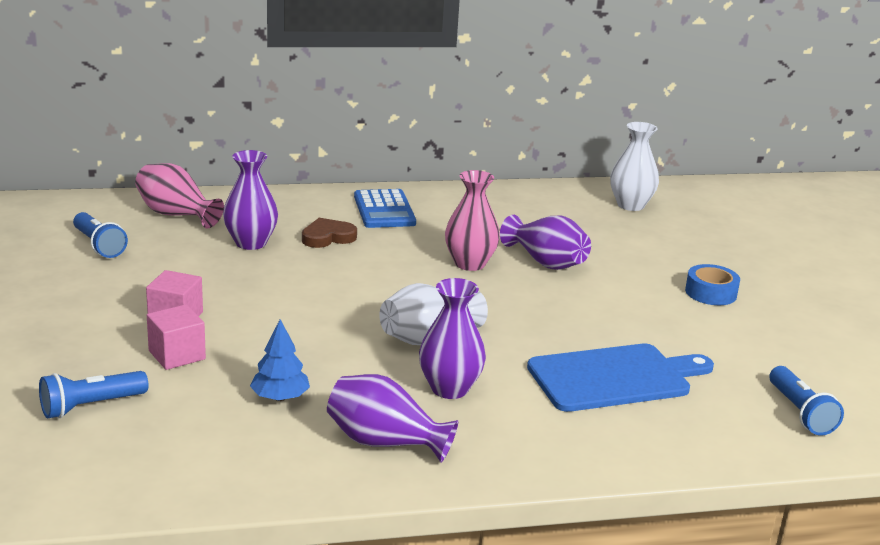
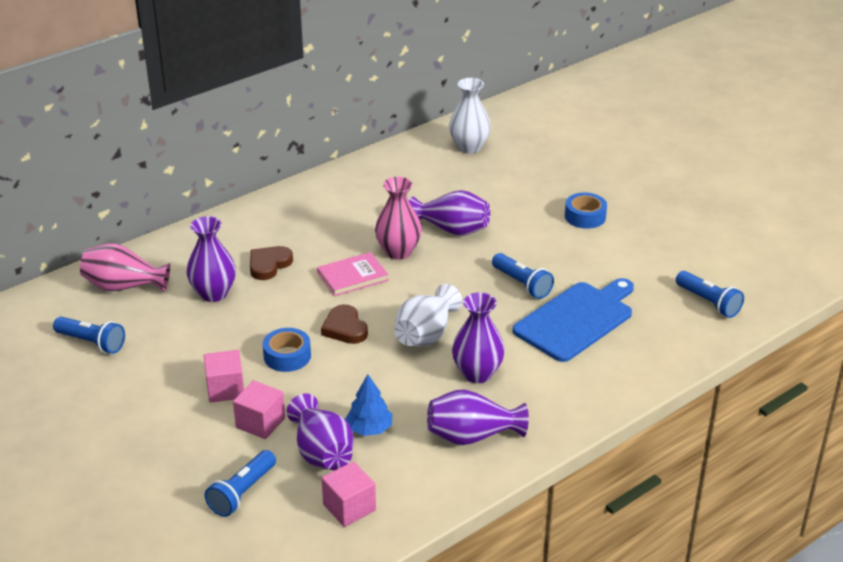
camera: 25 degrees left, 10 degrees up
blue calculator [354,189,416,228] -> none
none -> blue tape [263,328,311,372]
none -> purple vase [287,393,354,470]
none -> pink book [317,252,388,296]
none -> brown heart [321,304,368,344]
none -> pink cube [321,461,376,527]
none -> blue flashlight [492,253,554,299]

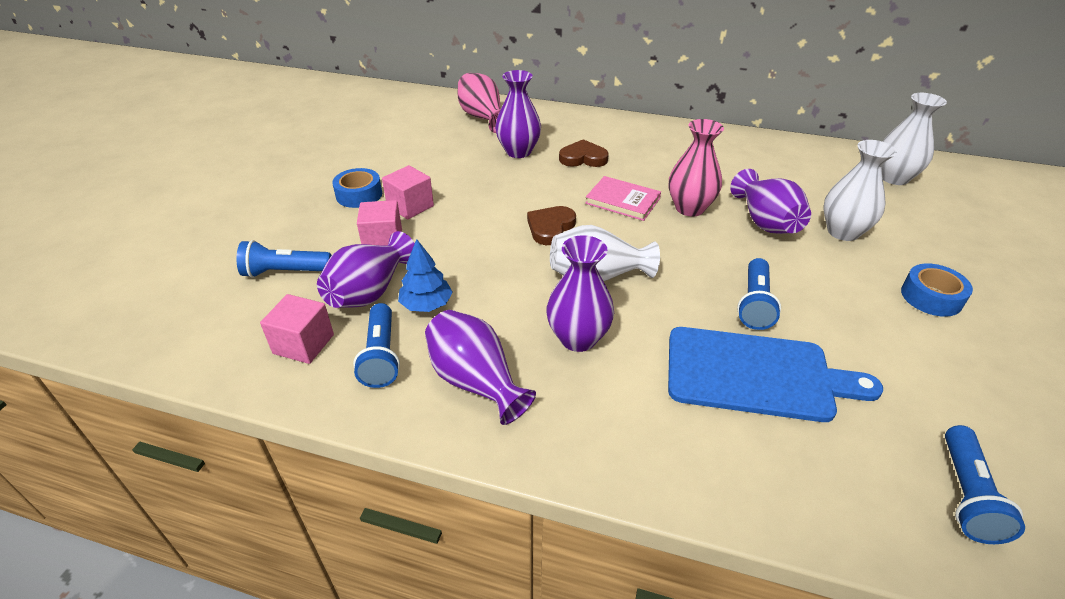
camera: 55 degrees right, 5 degrees up
blue flashlight [53,316,125,354] -> blue flashlight moved to [353,303,400,388]
blue tape [263,328,311,372] -> blue tape moved to [332,168,382,208]
none -> white vase [824,140,897,241]

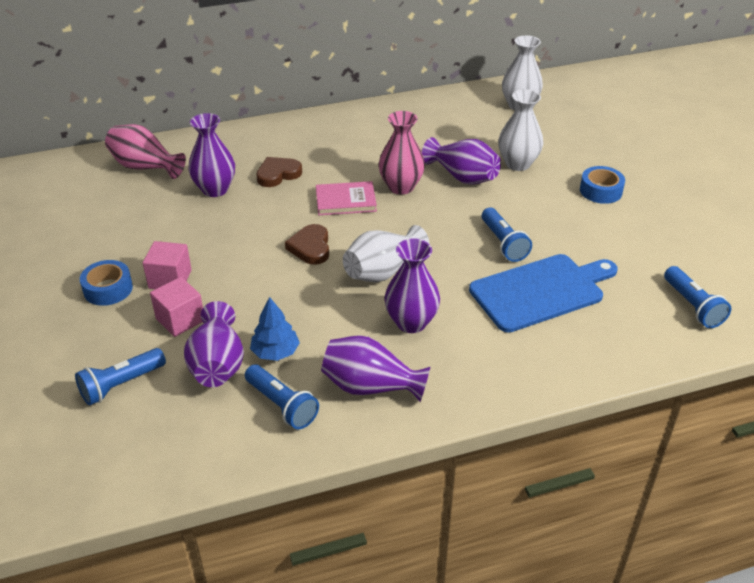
camera: 35 degrees left, 0 degrees up
pink cube [260,294,334,364] -> none

